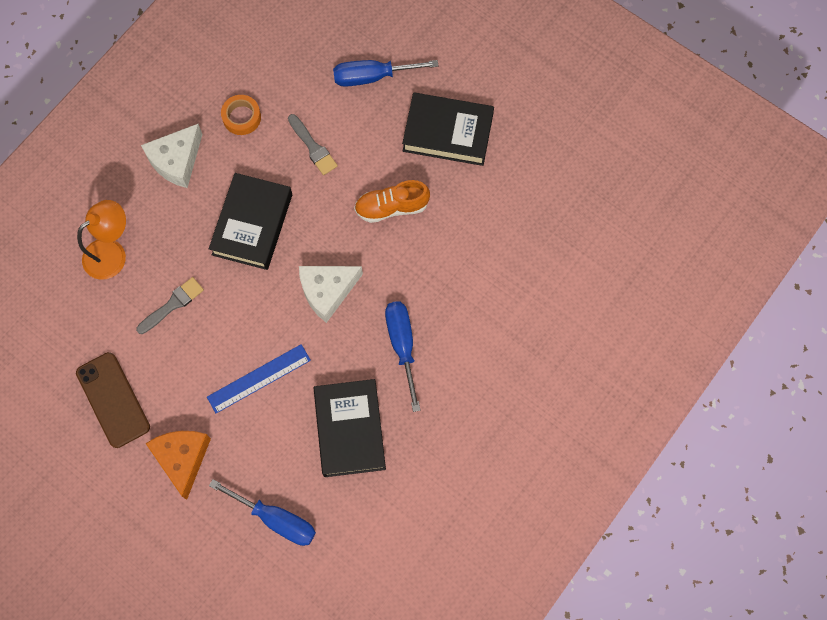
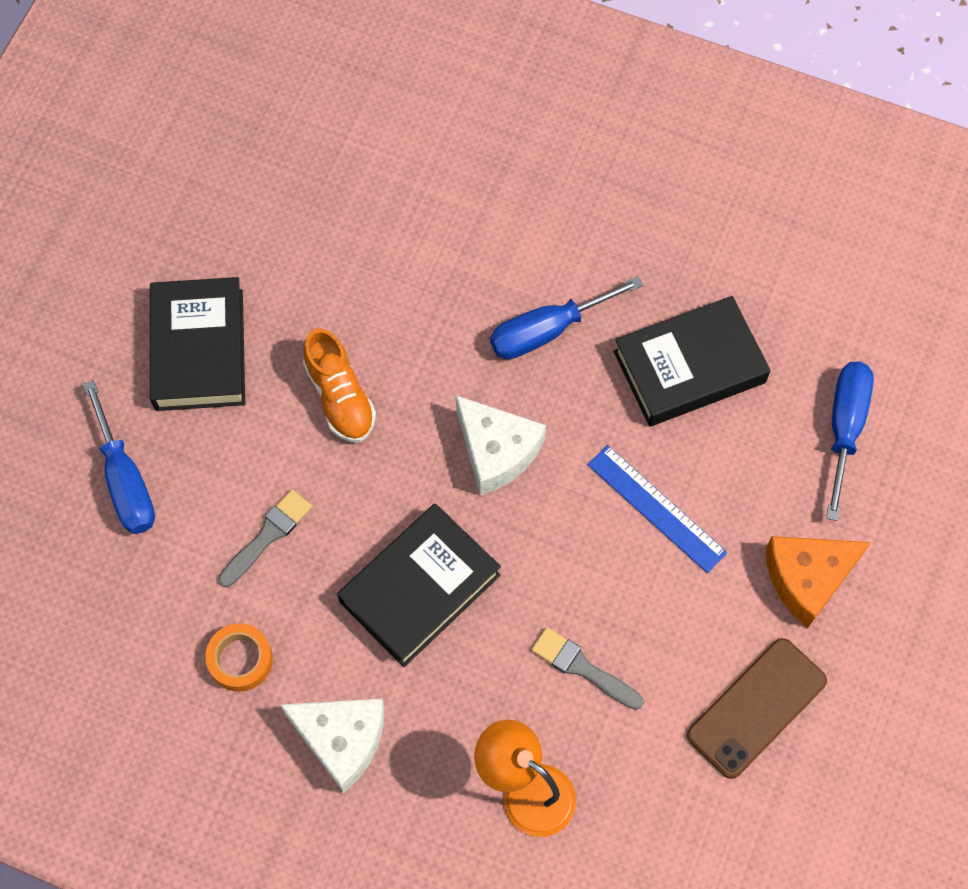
camera: 105 degrees left, 5 degrees down
black book [209,173,292,270] -> black book turned 45 degrees counterclockwise [337,503,501,667]

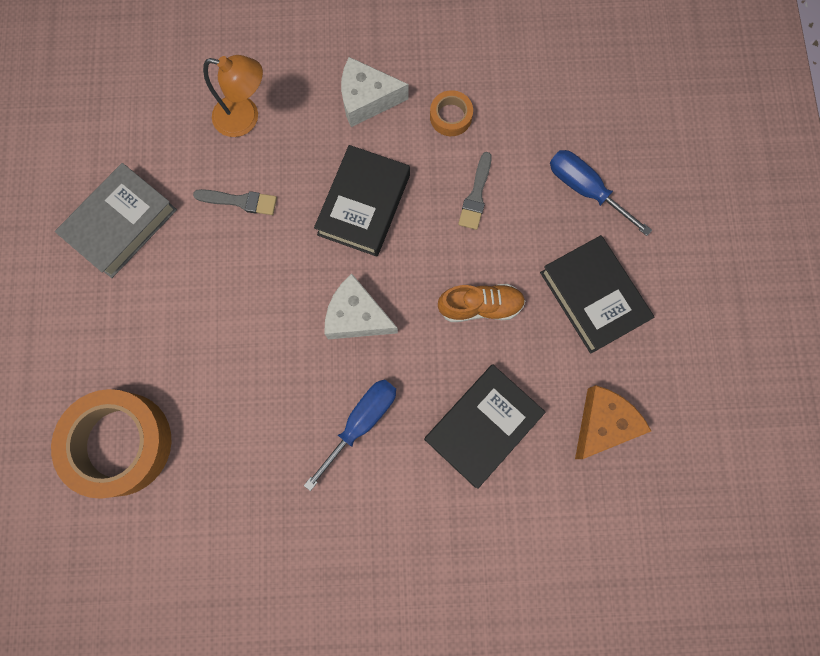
camera: 155 degrees right, 10 degrees up
orange shoe [303,328,376,442] -> orange shoe turned 135 degrees clockwise [438,284,525,322]
blue ruler [587,445,727,573] -> none
black book [614,296,771,427] -> black book moved to [424,365,546,489]
brown phone [687,638,827,779] -> grey book [55,163,177,278]
orange cheese [765,536,871,628] -> orange cheese moved to [575,385,651,459]
blue screwdriver [826,362,874,521] -> orange tape [51,389,172,499]

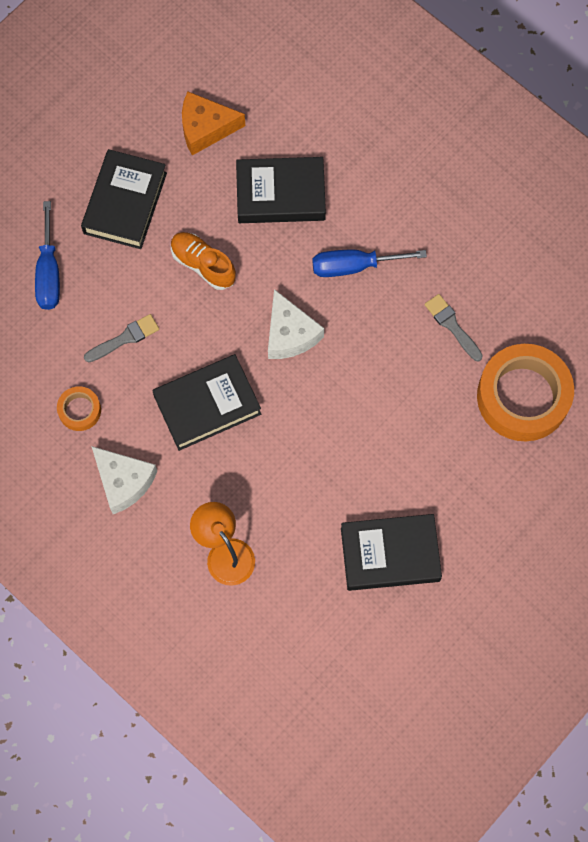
camera: 135 degrees left, 5 degrees down
grey book [55,163,177,278] -> black book [341,514,442,591]
grey brush [193,189,277,215] -> grey brush moved to [424,294,483,361]

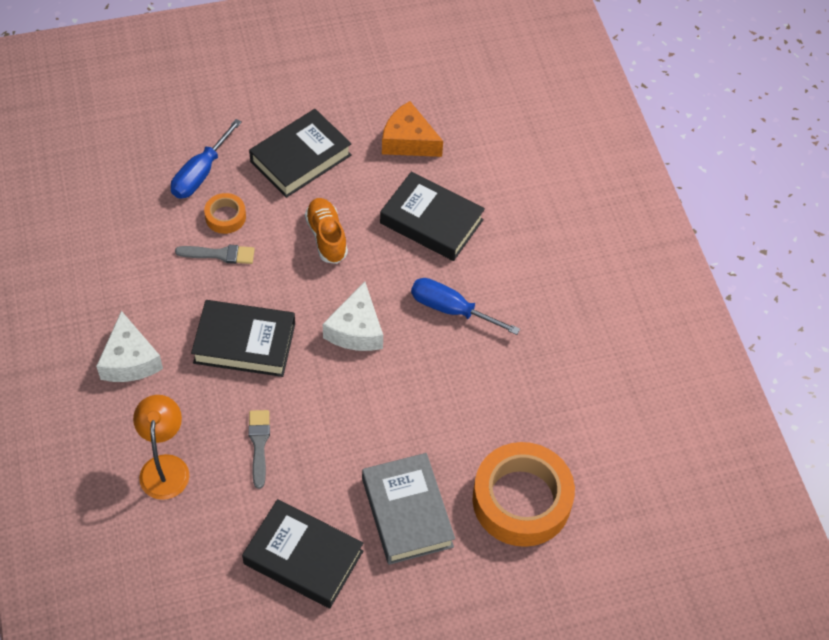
camera: 30 degrees right, 15 degrees down
orange tape [57,386,101,431] -> orange tape moved to [204,193,246,234]
grey brush [424,294,483,361] -> grey brush moved to [248,410,270,489]
none -> grey book [362,453,455,565]

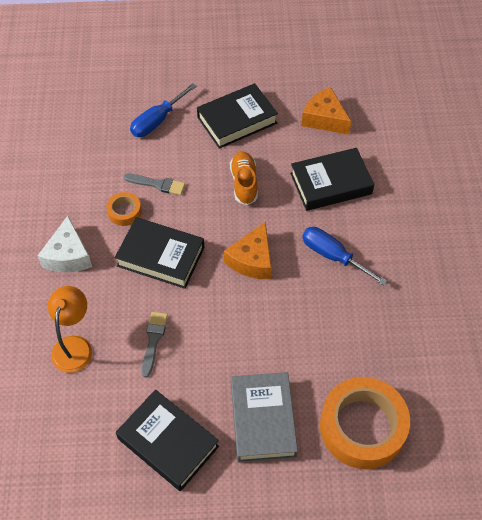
camera: 15 degrees right, 0 degrees up
orange tape [204,193,246,234] -> orange tape moved to [106,192,142,226]
white cheese [323,282,383,351] -> orange cheese [224,222,271,279]
black book [380,171,485,261] -> black book turned 60 degrees counterclockwise [290,148,375,211]

